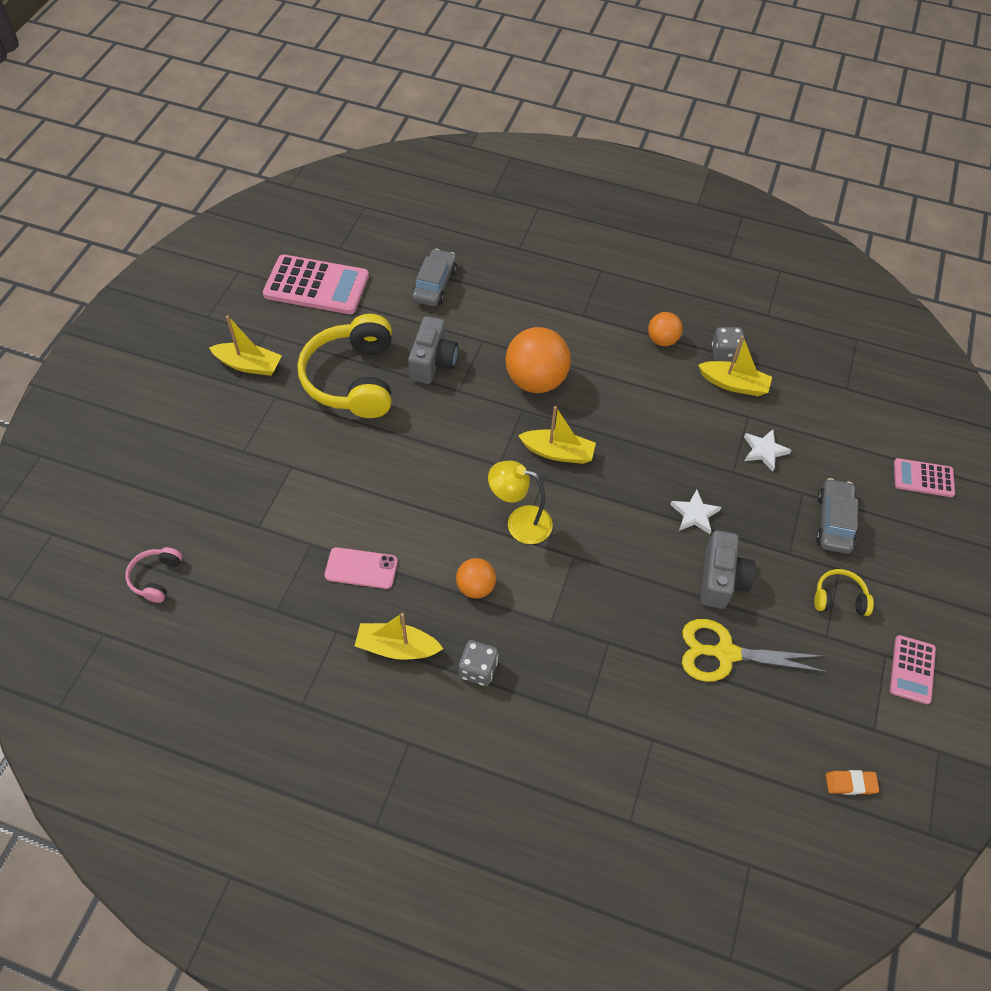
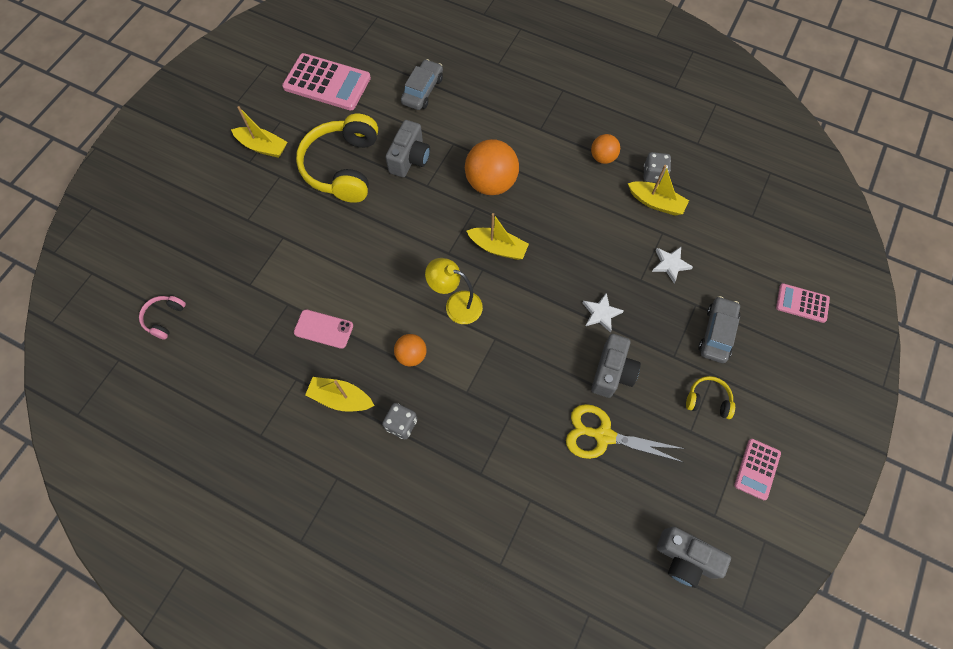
camera: 10 degrees right, 10 degrees up
orange eraser [826,770,879,795] -> grey camera [657,526,731,588]

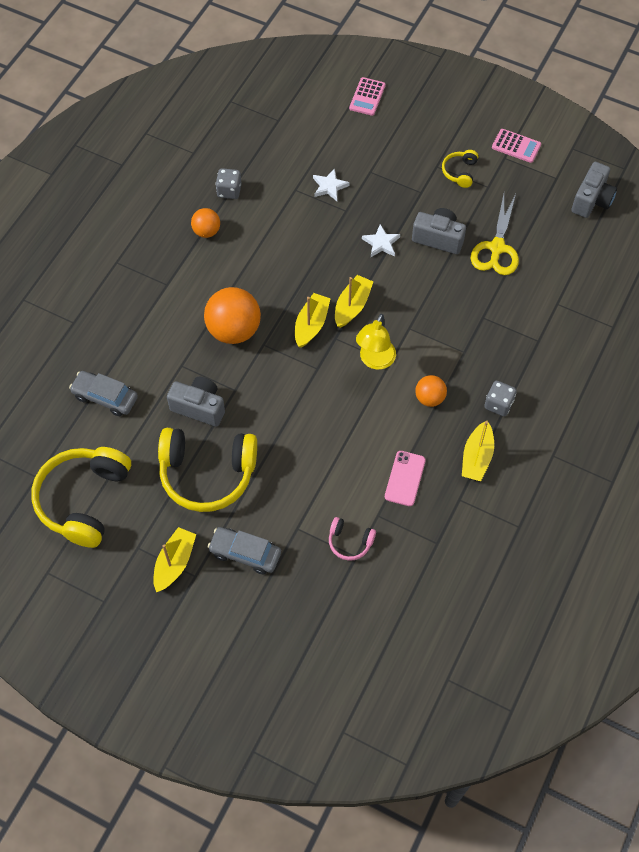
camera: 90 degrees left, 5 degrees down
pink headphones [139,296,186,340] -> pink headphones moved to [329,517,376,561]
pink calculator [282,53,371,111] -> yellow headphones [31,447,131,548]
yellow boat [628,165,689,215] -> yellow boat moved to [335,275,373,328]
grey car [698,296,740,363] -> grey car moved to [208,527,281,574]

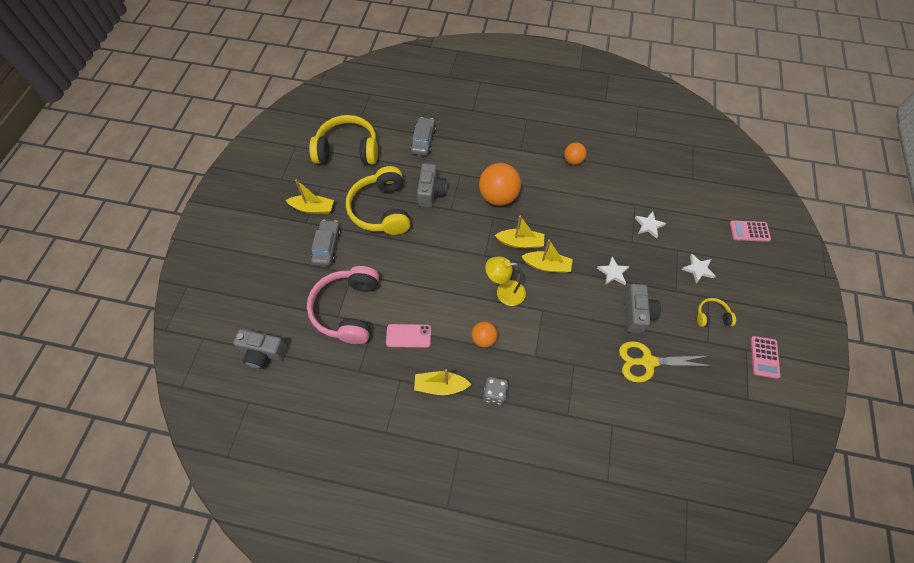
camera: 75 degrees right, 0 degrees up
grey dice [216,168,242,199] -> none
pink headphones [329,517,376,561] -> pink headphones [307,266,379,344], size x2.21
grey camera [572,162,617,218] -> grey camera moved to [233,329,288,369]
none -> white star [682,254,715,283]

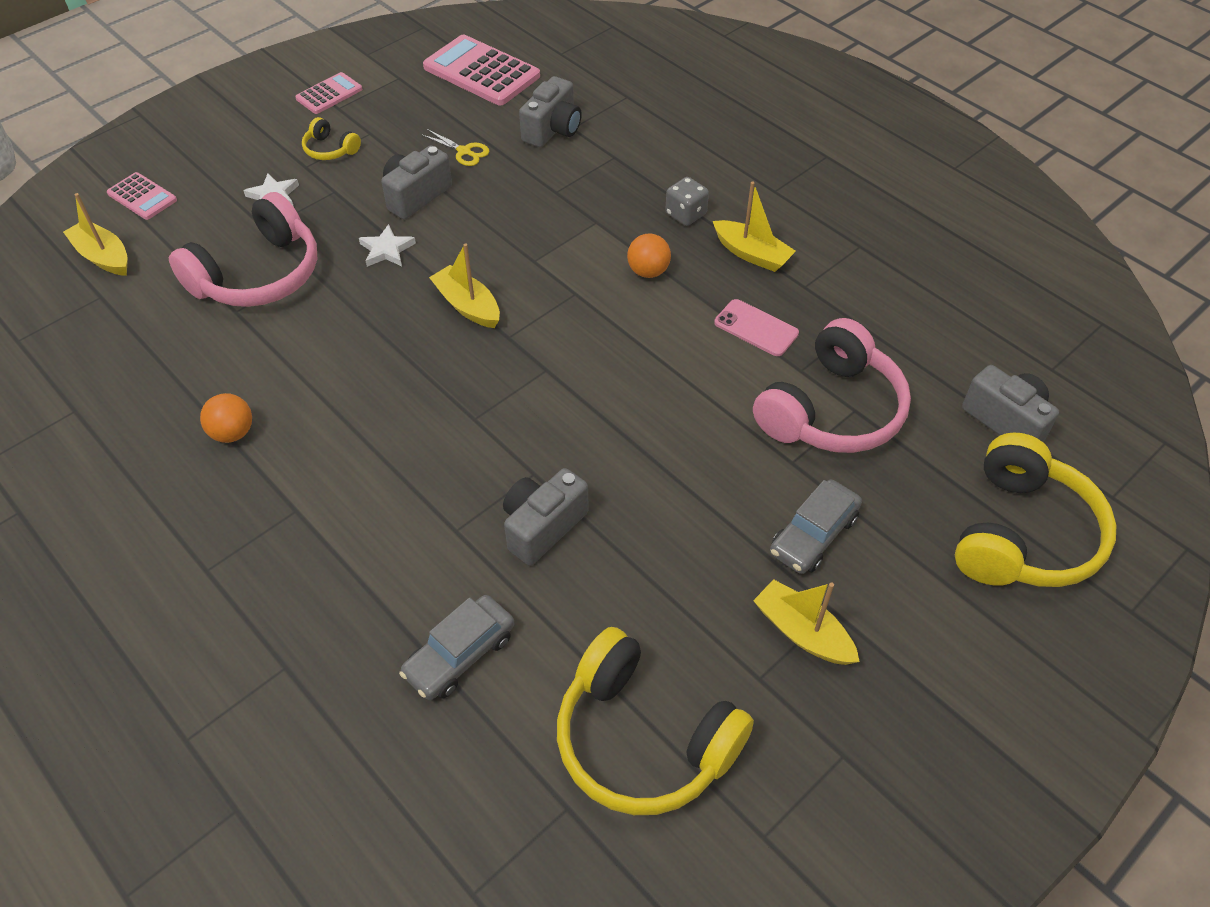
camera: 145 degrees left, 10 degrees down
yellow headphones [346,166,410,235] -> yellow headphones moved to [955,432,1116,587]
orange ball [479,163,521,206] -> none
yellow lamp [485,256,526,306] -> none
yellow boat [495,216,545,248] -> yellow boat moved to [63,193,128,276]
yellow scissors [619,341,711,383] -> yellow scissors [421,129,490,166], size x0.55
white star [635,211,666,239] -> pink headphones [169,192,317,307]
none -> pink calculator [423,35,540,105]
none -> grey camera [519,76,582,147]

